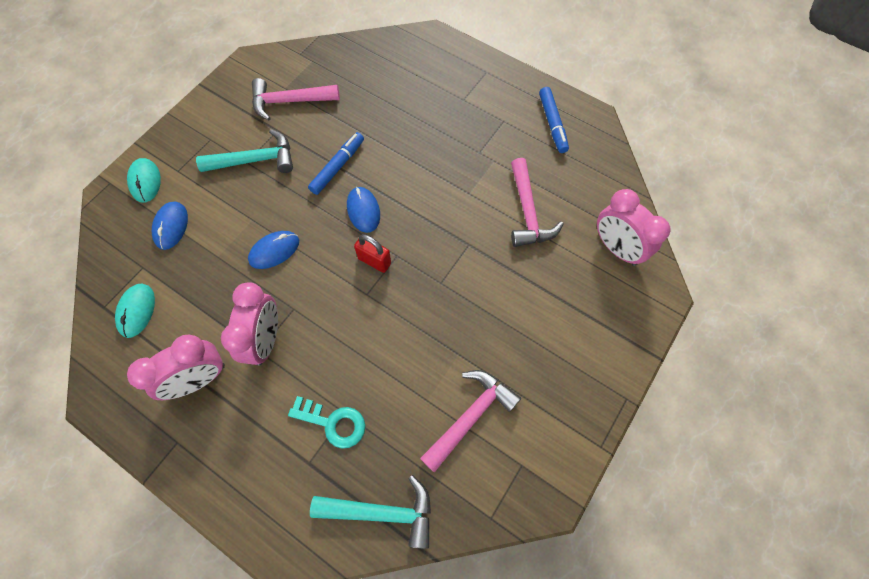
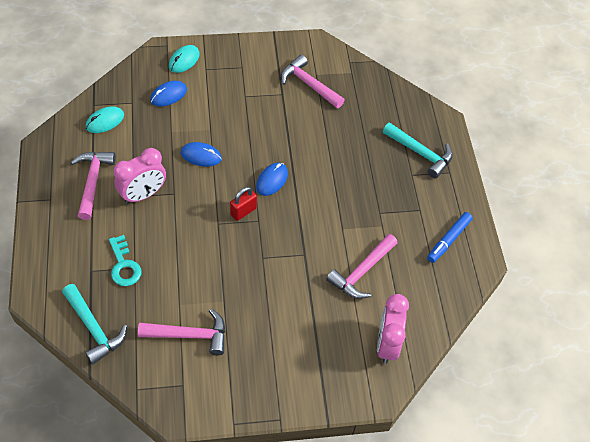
camera: 45 degrees right, 10 degrees down
pink clock [127,335,225,400] -> pink hammer [71,152,116,220]
turquoise hammer [196,129,293,173] -> turquoise hammer moved to [383,122,453,178]
blue marker [308,132,364,195] -> none
red padlock [354,234,391,273] -> red padlock turned 60 degrees clockwise [230,187,257,221]

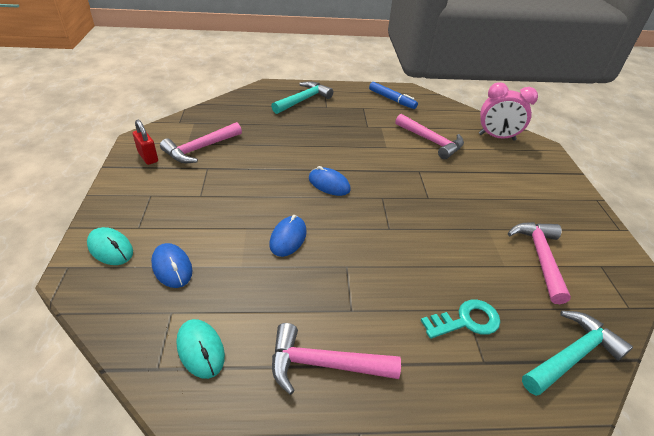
camera: 85 degrees left, 15 degrees down
pink clock [114,148,166,204] -> none
red padlock [230,187,257,221] -> red padlock moved to [133,120,158,165]

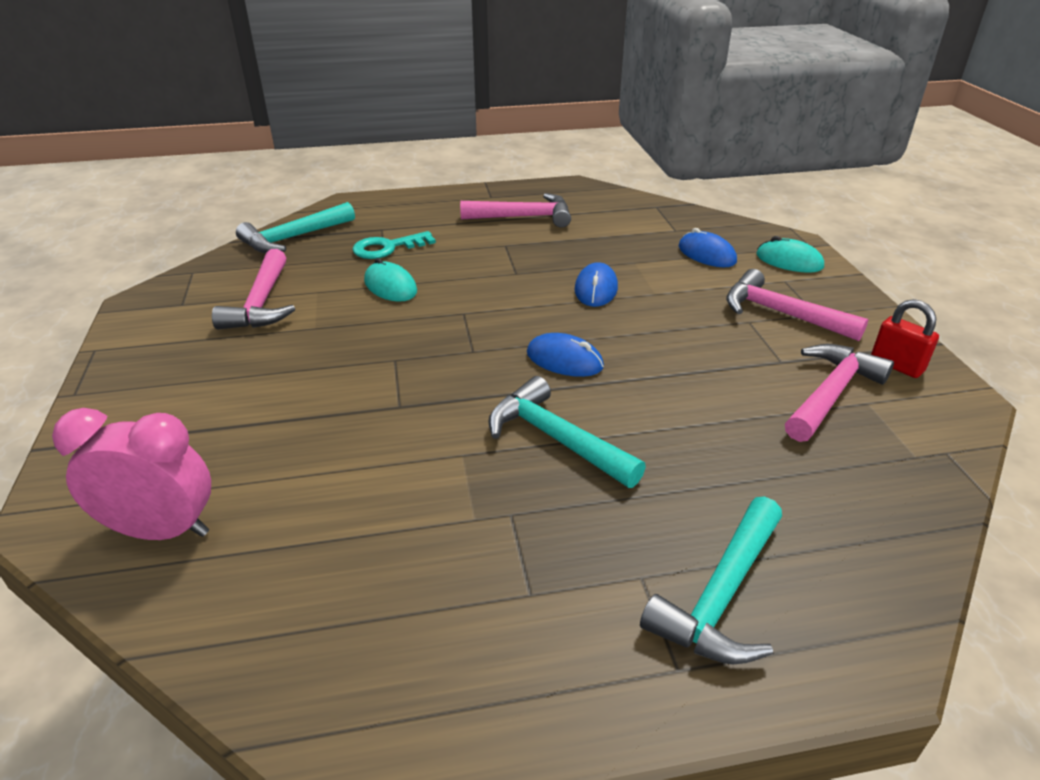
camera: 175 degrees right, 5 degrees down
turquoise mouse [176,319,225,379] -> turquoise mouse moved to [364,258,417,302]
blue marker [369,82,418,109] -> none
pink hammer [395,114,464,159] -> pink hammer moved to [726,269,868,341]
none -> turquoise hammer [488,376,646,488]

